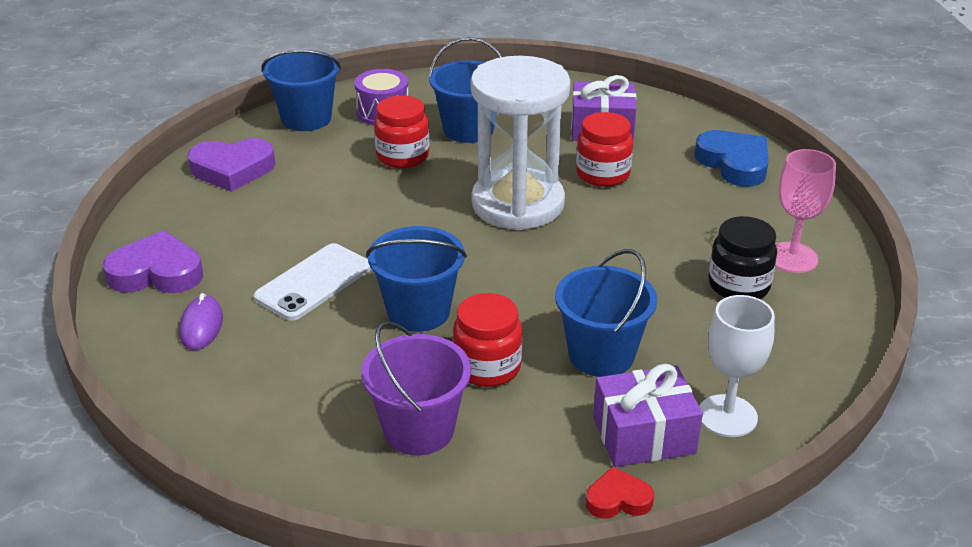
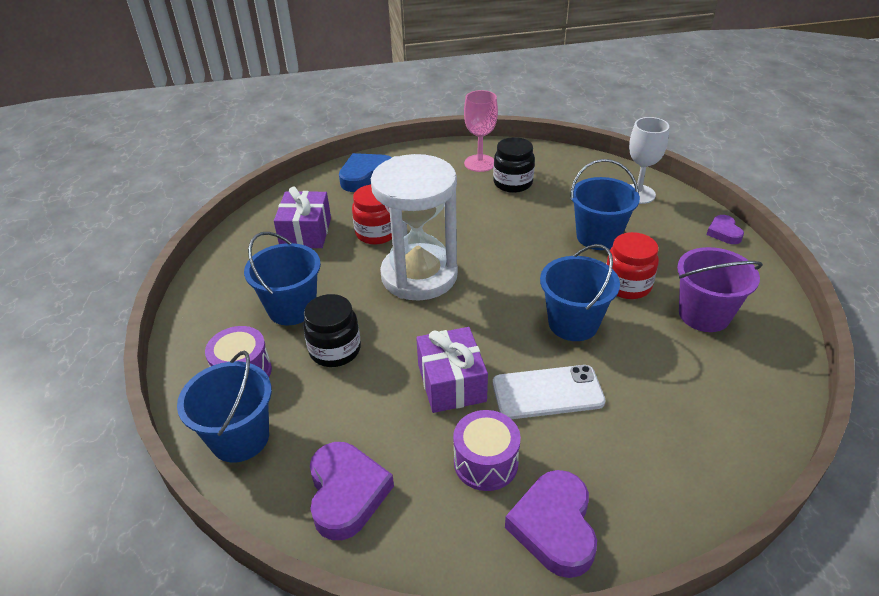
camera: 90 degrees left, 5 degrees up
purple mouse [179,293,223,350] -> none
white phone [254,243,371,321] -> white phone turned 45 degrees counterclockwise [493,365,606,419]
red jar [374,95,429,168] -> black jar [303,294,361,367]
red heart [586,467,654,519] -> purple heart [707,215,744,244]
purple gift [593,364,703,467] -> purple gift moved to [416,327,488,413]
none -> purple drum [453,410,521,491]

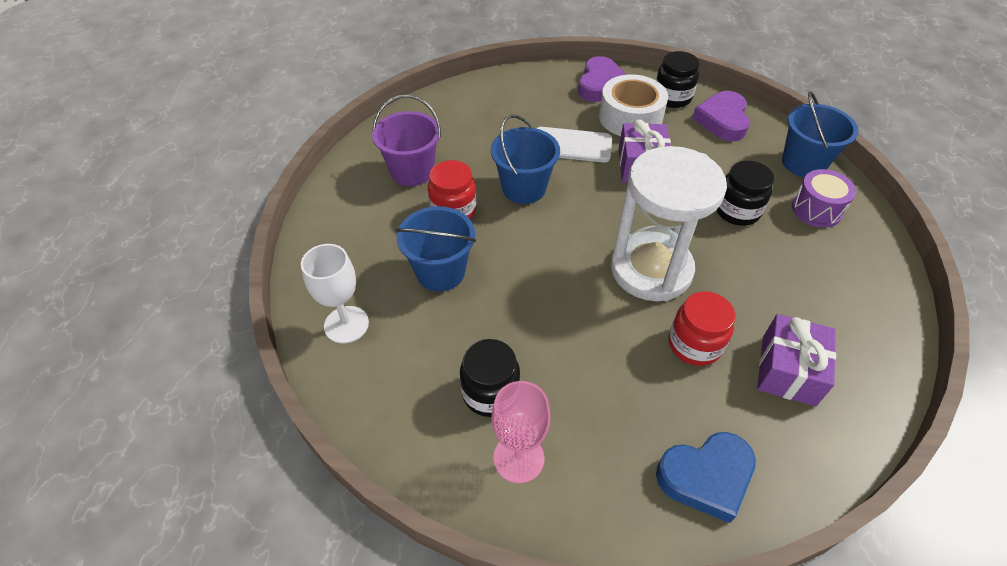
camera: 165 degrees left, 10 degrees up
blue bucket [244,232,321,325] -> none
purple drum [453,410,521,491] -> white tape [599,74,668,136]
purple heart [707,215,744,244] -> none
none -> black jar [656,51,700,108]

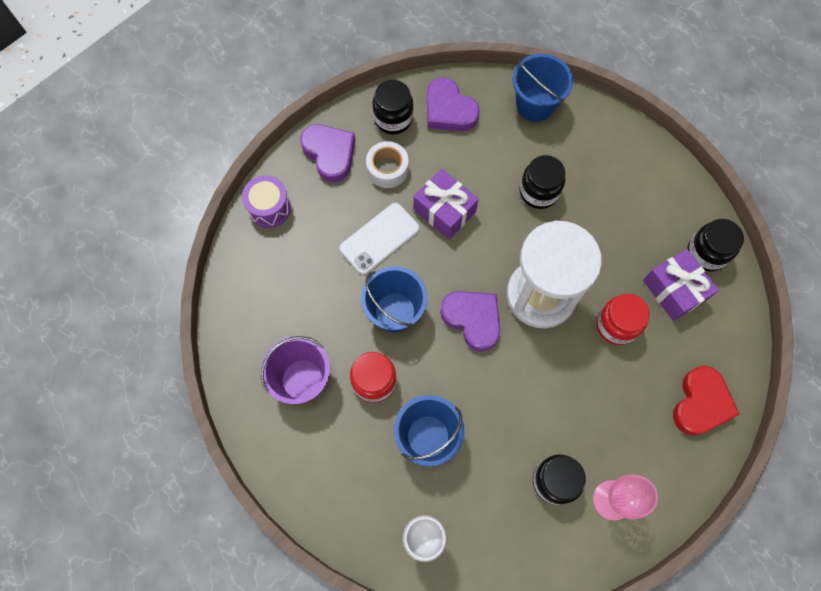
camera: 50 degrees left, 20 degrees up
white tape [599,74,668,136] -> white tape [366,141,409,188], size x0.66
blue heart [656,432,756,523] -> red heart [673,366,740,436]
purple drum [792,169,856,228] -> purple drum moved to [242,176,291,228]
none -> purple heart [440,291,500,352]
none -> black jar [687,219,744,272]

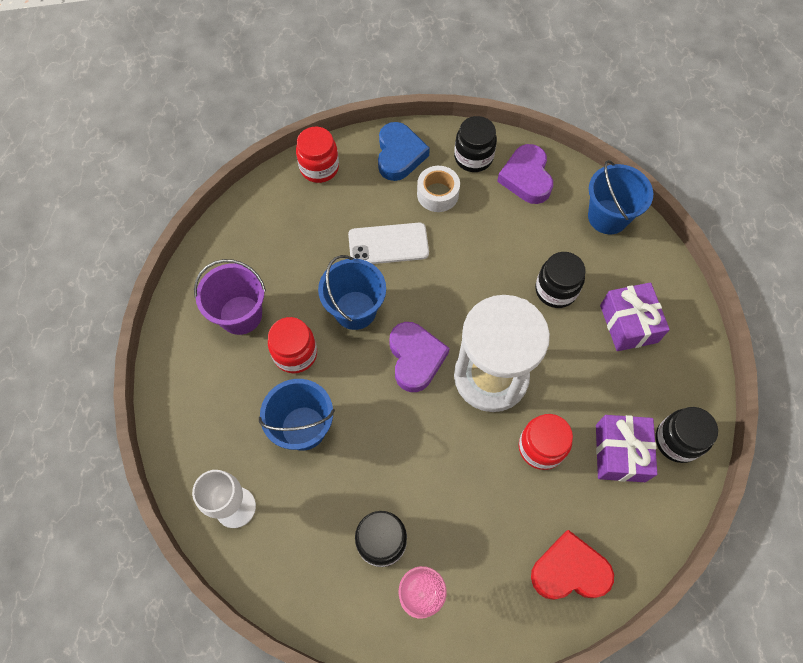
camera: 35 degrees right, 5 degrees down
purple drum [242,176,291,228] -> red jar [296,127,339,183]
purple heart [300,125,355,182] -> blue heart [378,122,430,181]
purple gift [413,169,479,239] -> purple gift moved to [600,282,670,351]
red heart [673,366,740,436] -> red heart turned 150 degrees counterclockwise [531,530,614,600]

